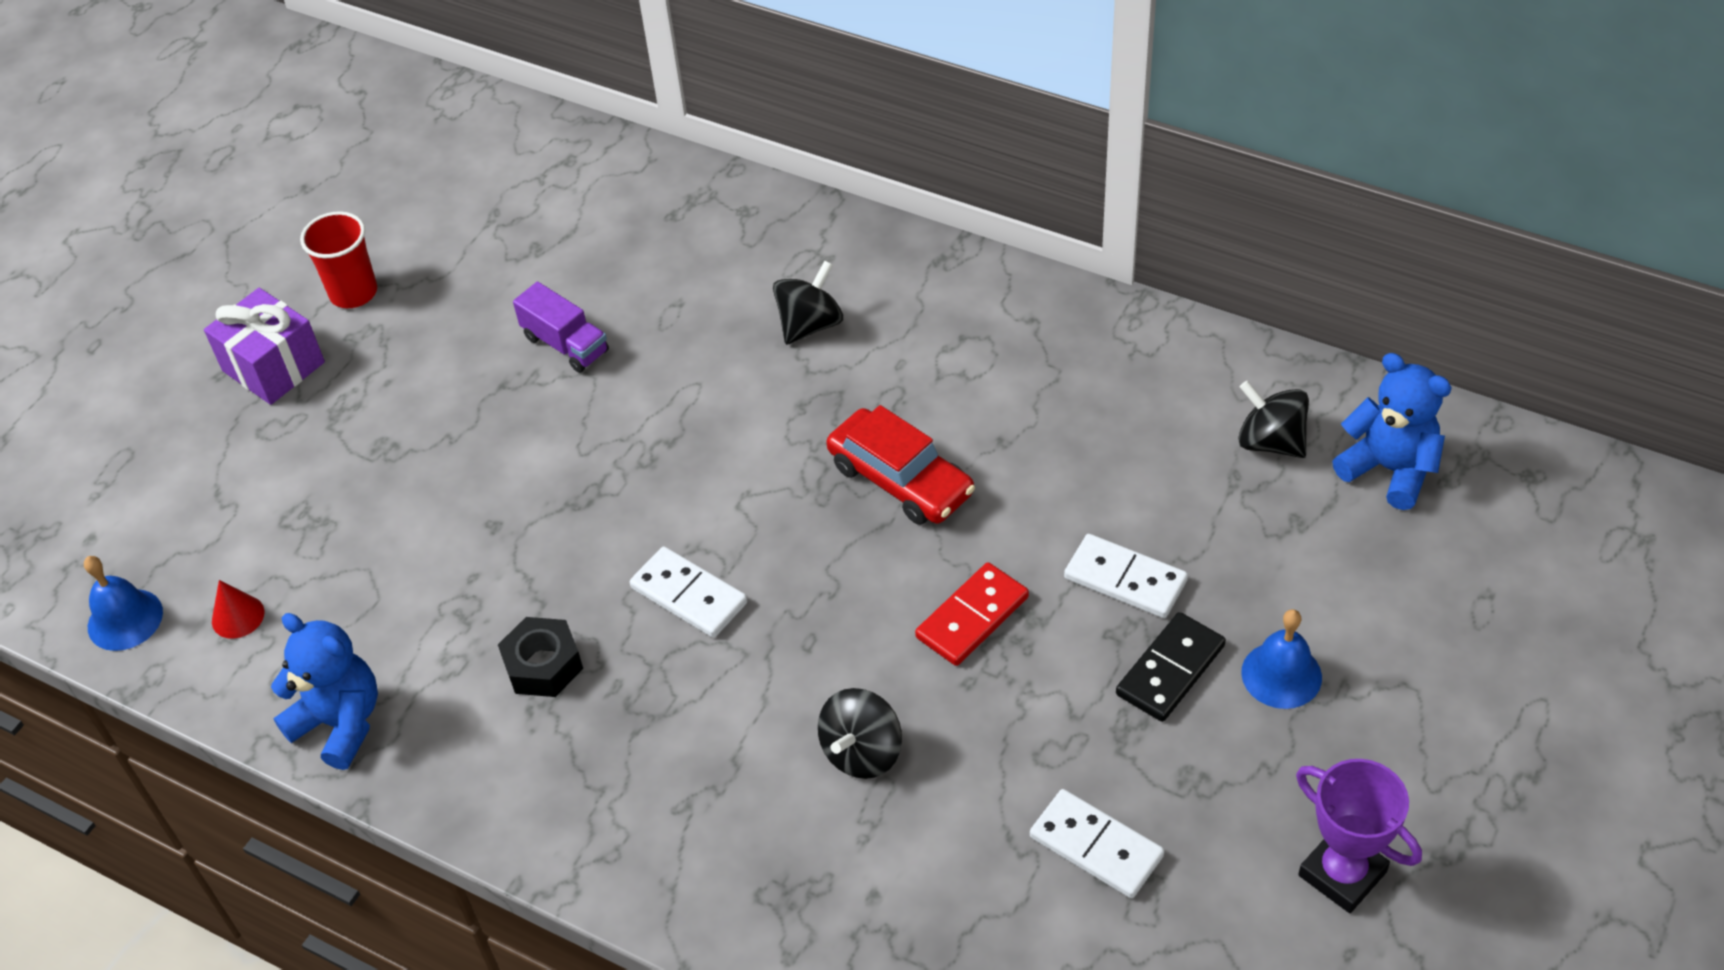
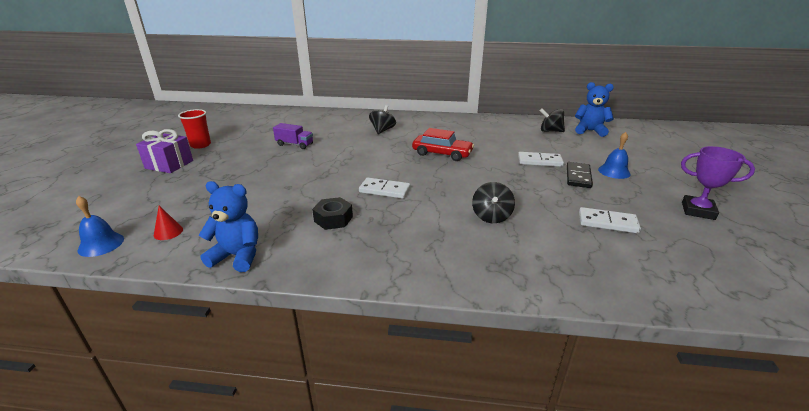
camera: 25 degrees left, 20 degrees down
red domino [915,562,1029,666] -> none

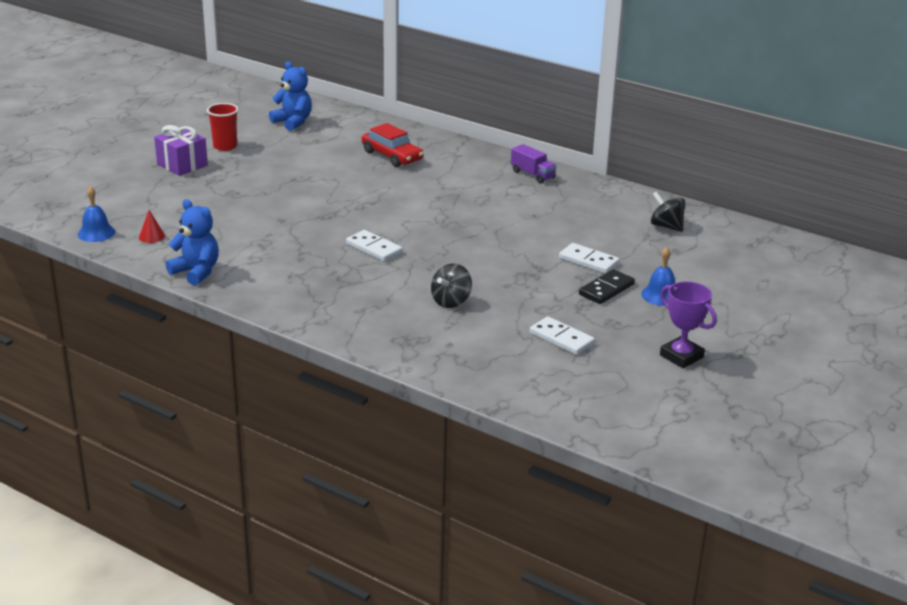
camera: 25 degrees right, 0 degrees up
purple truck [273,123,313,149] -> purple truck moved to [511,144,557,183]
black nut [312,197,353,230] -> none
black spinning top [369,105,396,134] -> none
red car [412,128,474,161] -> red car moved to [362,123,424,167]
blue teddy bear [575,82,614,137] -> blue teddy bear moved to [269,61,312,131]

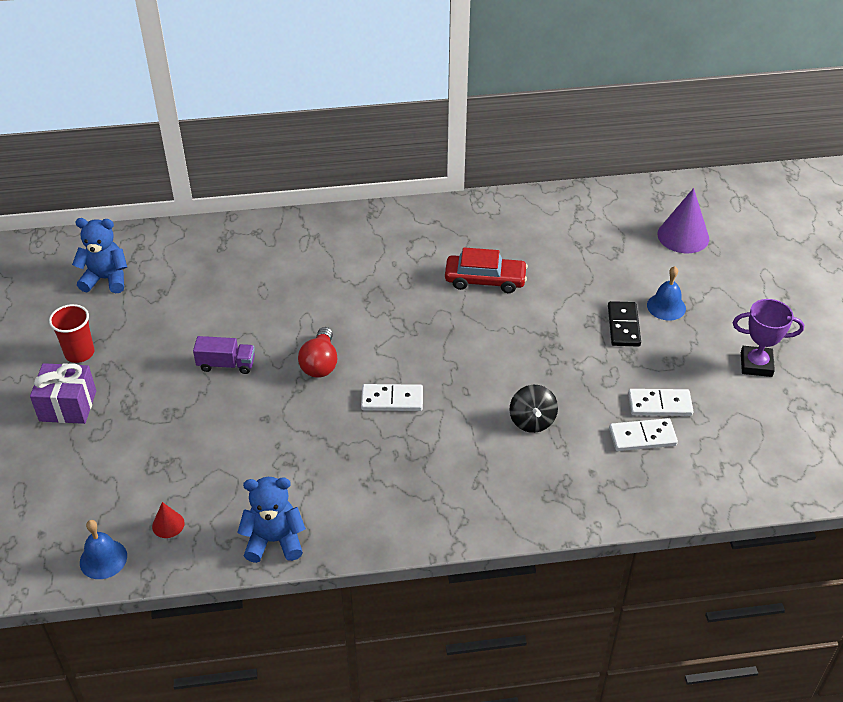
camera: 40 degrees left, 15 degrees up
red car [362,123,424,167] -> red car moved to [445,247,528,293]
purple truck [511,144,557,183] -> purple truck moved to [193,336,255,374]
white domino [559,243,619,274] -> white domino moved to [609,418,678,451]
black spinning top [650,191,685,232] -> none
none -> red light bulb [298,327,338,378]
none -> purple cone [657,188,709,253]

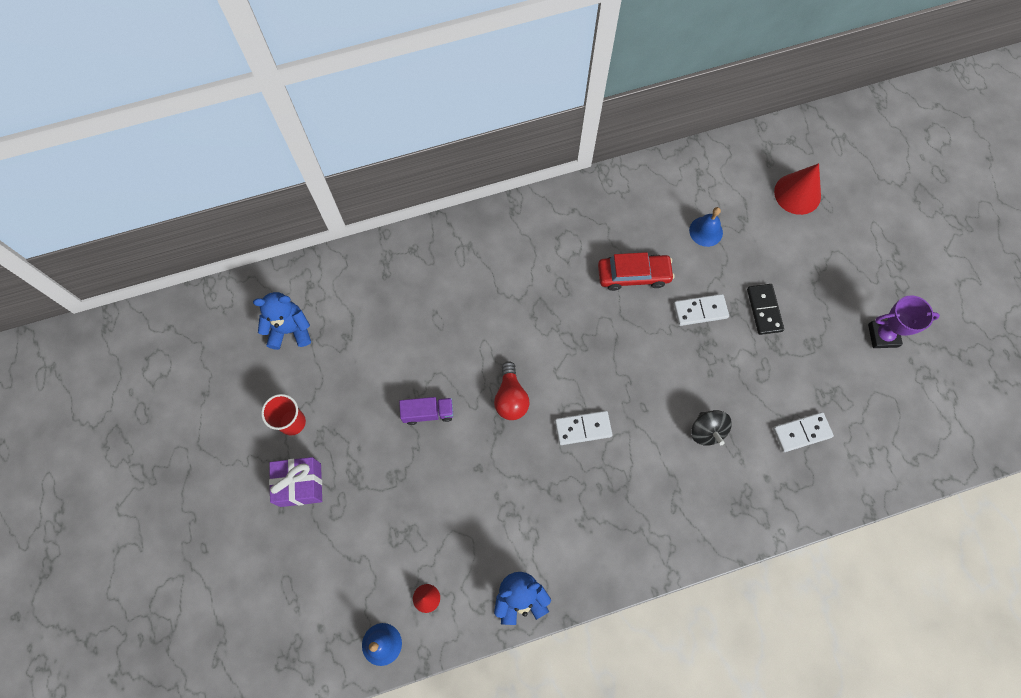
camera: 10 degrees left, 25 degrees up
white domino [628,389,694,416] -> white domino moved to [674,294,729,326]
blue bell [647,266,686,320] -> blue bell moved to [689,207,723,247]
purple cone [657,188,709,253] -> red cone [774,163,821,215]

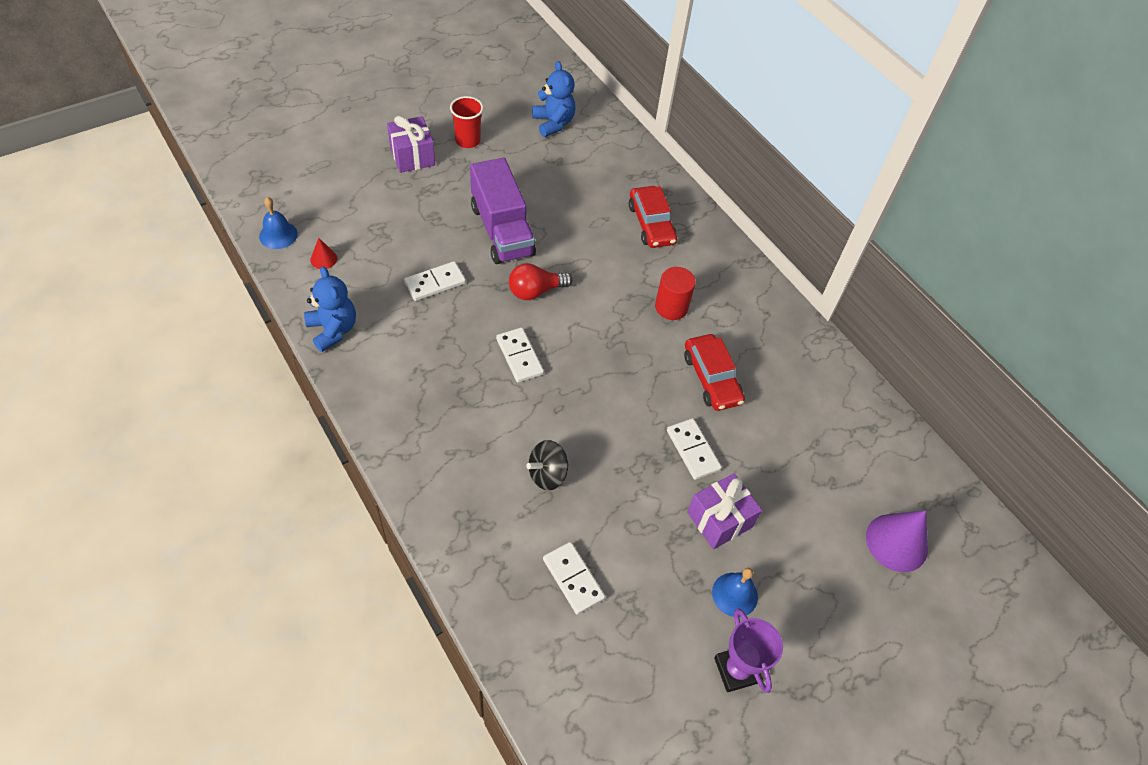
camera: 70 degrees right, 15 degrees down
purple truck [399,397,453,425] -> purple truck [470,158,536,264], size x1.95
blue bell [689,207,723,247] -> blue bell moved to [712,568,758,617]
black domino [747,284,784,335] -> purple gift [687,473,762,549]
red cone [774,163,821,215] -> purple cone [866,510,928,572]
none -> white domino [404,261,466,301]
none -> red car [629,186,677,248]
none -> red cylinder [655,267,696,320]

